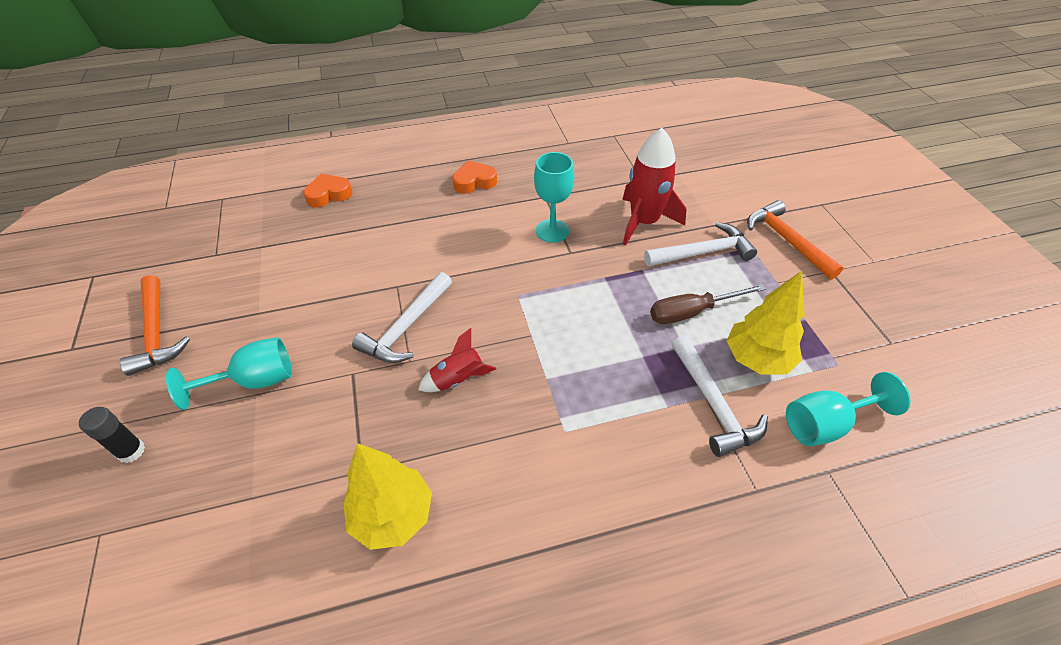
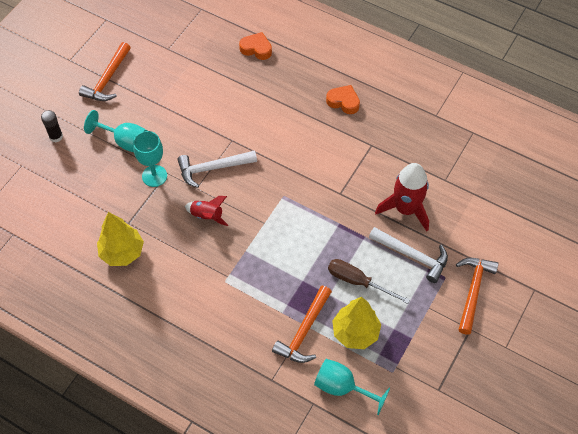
camera: 45 degrees right, 10 degrees up
turquoise goblet [534,152,574,243] -> turquoise goblet moved to [133,131,167,187]
white hammer [672,335,768,457] -> orange hammer [272,286,332,363]

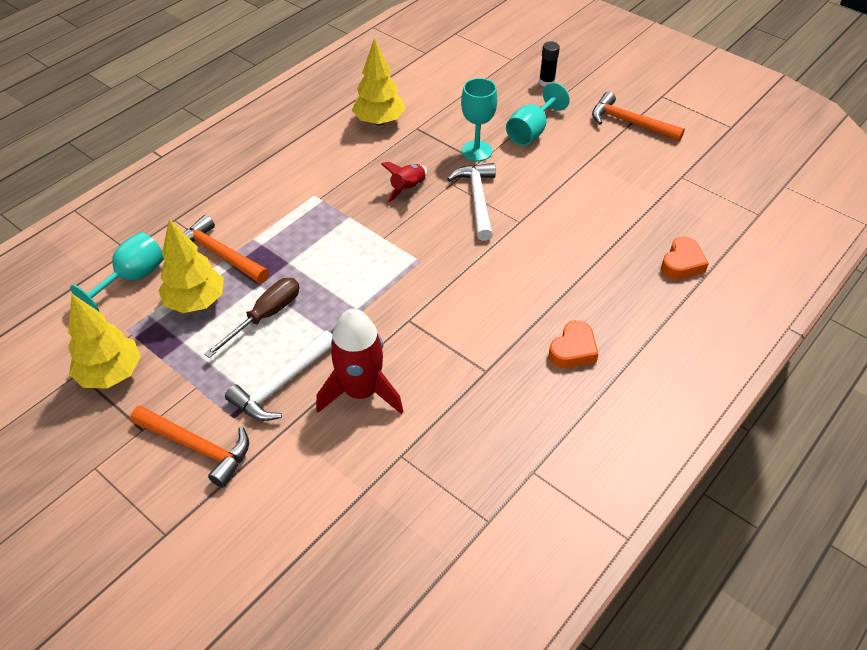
camera: 100 degrees right, 10 degrees down
none -> yellow tree [68,294,141,389]

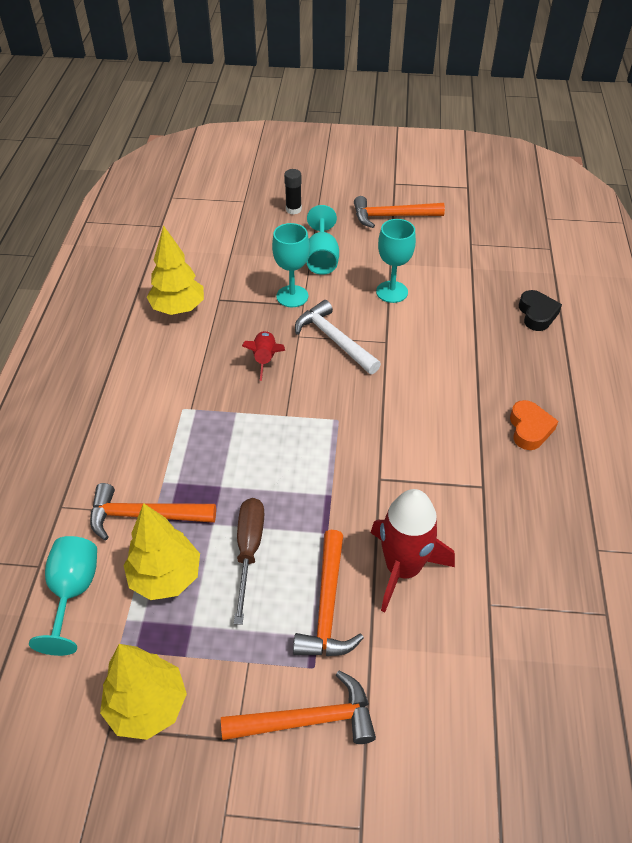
camera: 35 degrees left, 0 degrees up
white hammer [225,331,333,421] -> orange hammer [293,530,364,656]
orange heart [661,236,709,280] -> black heart [519,290,562,331]
none -> turquoise goblet [376,219,416,303]

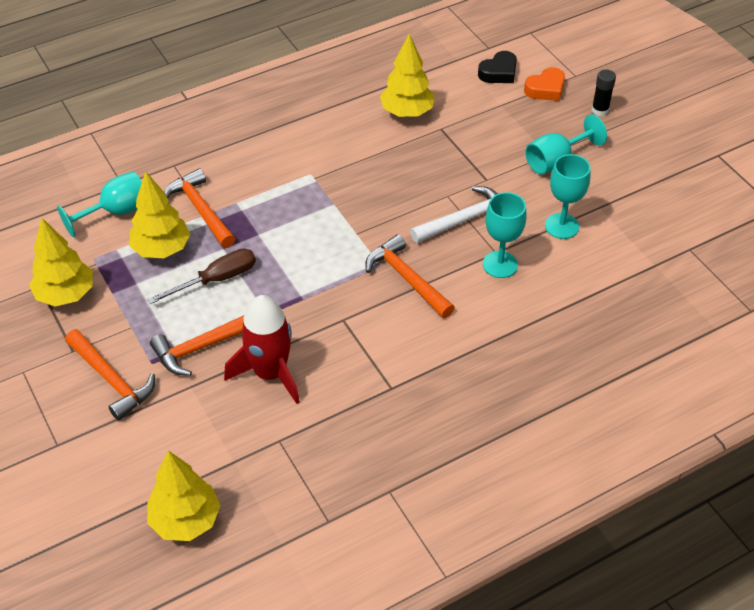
camera: 55 degrees right, 0 degrees up
red rocket [242,331,285,381] -> none
turquoise goblet [272,223,310,307] -> turquoise goblet moved to [483,192,527,278]
white hammer [295,300,381,374] -> white hammer turned 45 degrees clockwise [410,186,498,243]
orange hammer [354,196,445,228] -> orange hammer moved to [365,234,455,318]
orange heart [510,400,558,450] -> orange heart moved to [524,67,565,101]
black heart [519,290,562,331] -> black heart moved to [478,51,517,83]
none -> yellow tree [147,450,221,541]

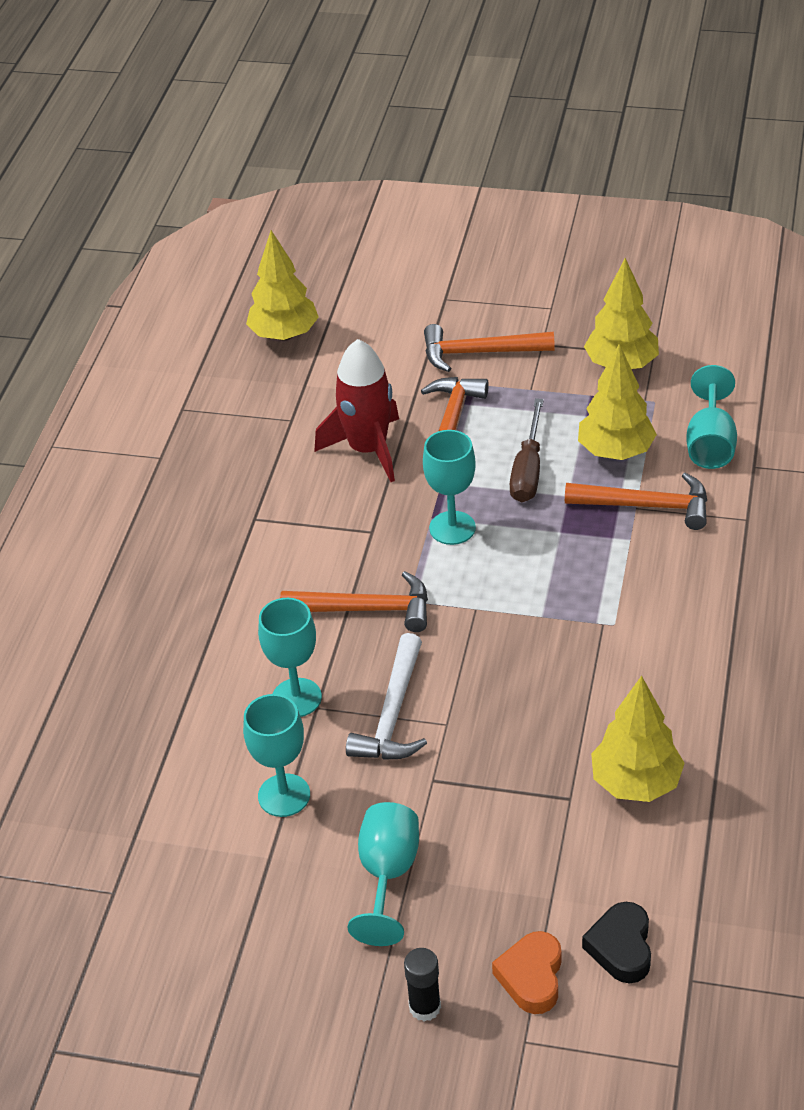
camera: 135 degrees right, 5 degrees down
none -> turquoise goblet [423,430,476,545]

